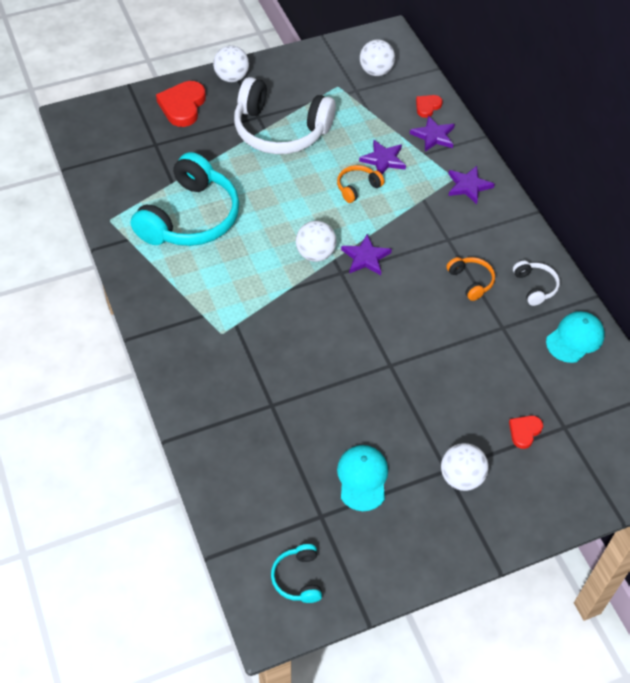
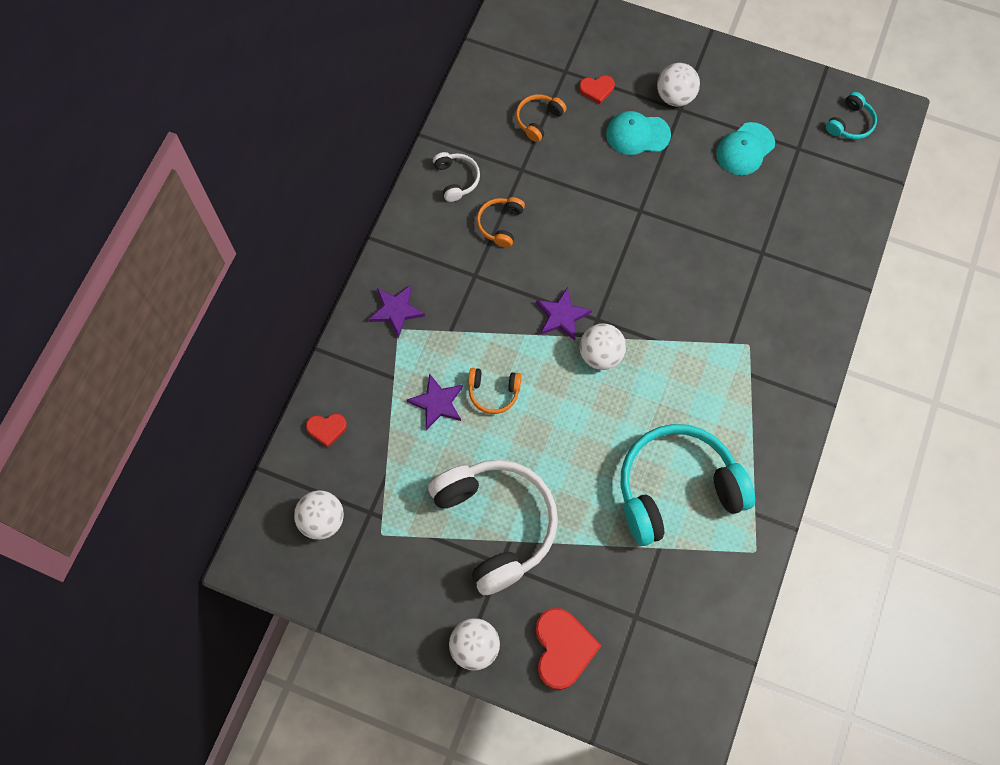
camera: 135 degrees left, 15 degrees up
red heart [156,81,206,127] -> red heart turned 60 degrees counterclockwise [535,608,602,690]
purple star [410,115,455,152] -> none
white headphones [513,261,560,306] -> white headphones turned 135 degrees clockwise [433,152,480,202]
turquoise cap [546,311,605,363] -> turquoise cap moved to [606,111,671,155]
none -> orange headphones [516,94,567,142]

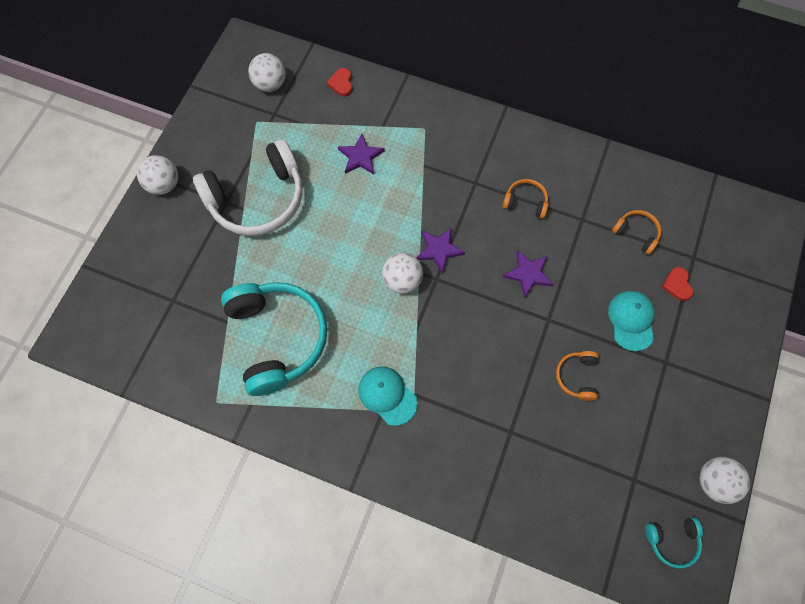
camera: 90 degrees right, 0 degrees up
purple star [368,285,425,338] -> purple star moved to [503,250,553,298]
white headphones [433,152,480,202] -> none
orange headphones [468,368,521,414] -> orange headphones moved to [556,351,599,401]
red heart [535,608,602,690] -> none
white ball [657,63,700,106] -> white ball moved to [699,457,750,504]
turquoise cap [716,122,775,175] -> turquoise cap moved to [358,366,418,426]
turquoise headphones [826,92,877,139] -> turquoise headphones turned 45 degrees counterclockwise [645,517,703,568]

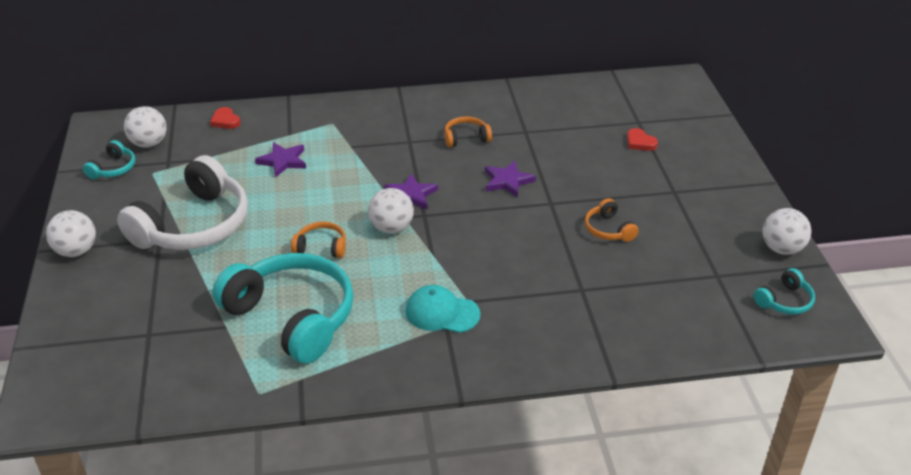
camera: 30 degrees left, 30 degrees down
turquoise cap [608,291,655,351] -> none
orange headphones [612,210,661,255] -> orange headphones moved to [291,222,346,258]
none -> turquoise headphones [83,140,135,179]

